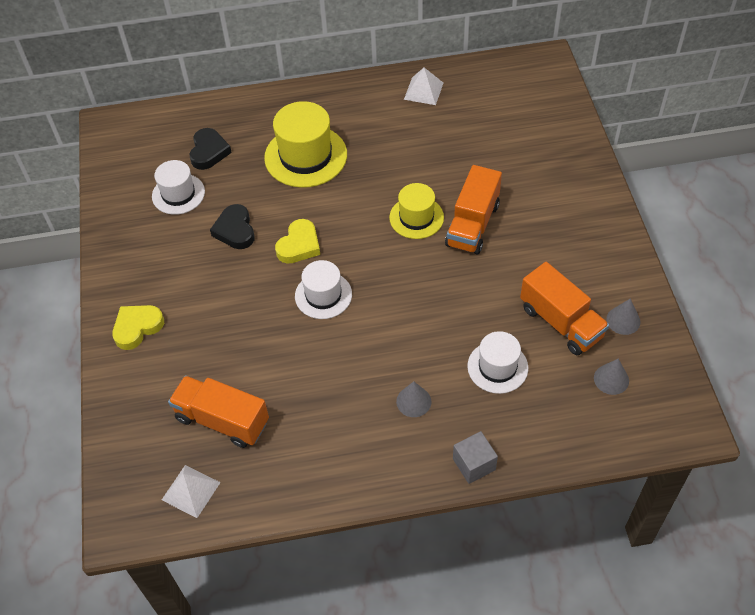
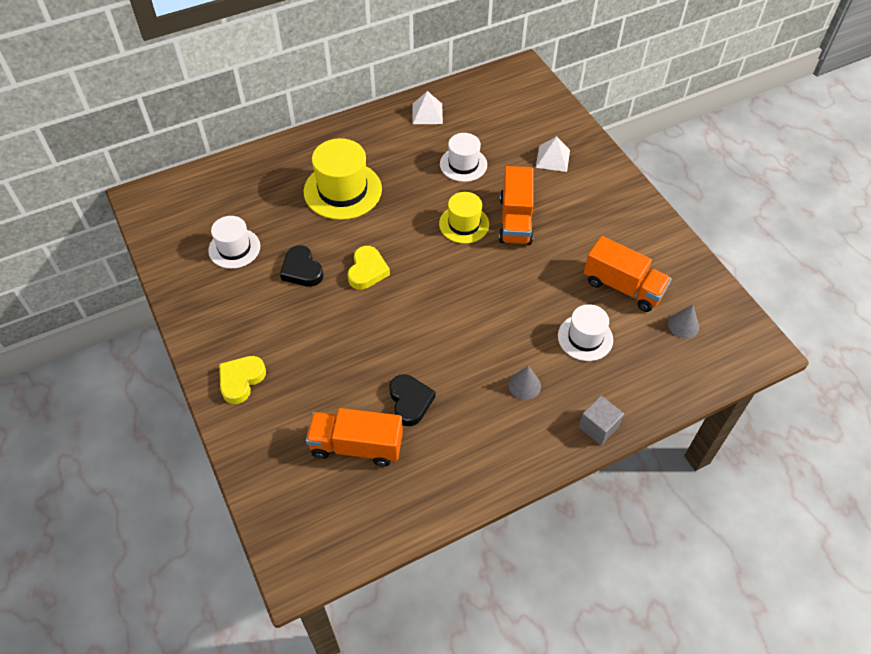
camera: 20 degrees left, 0 degrees up
white pyramid [162,465,221,518] -> white pyramid moved to [536,136,570,172]
black heart [190,128,232,170] -> black heart moved to [389,374,435,426]
white hat [295,260,352,319] -> white hat moved to [440,133,487,182]
grey cone [606,298,641,335] -> none

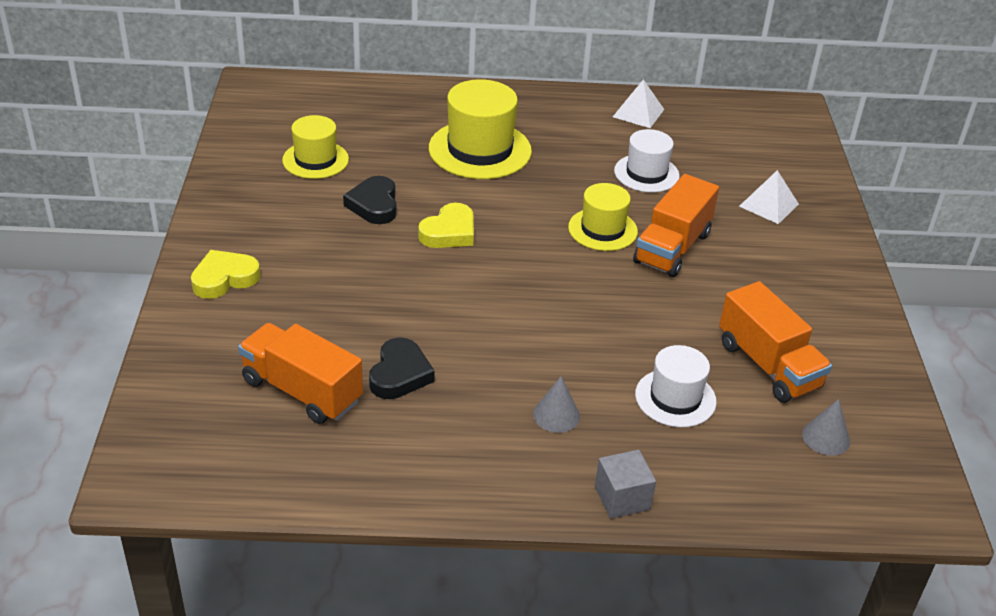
camera: 25 degrees right, 15 degrees down
white hat [208,216,260,269] -> yellow hat [282,115,349,179]

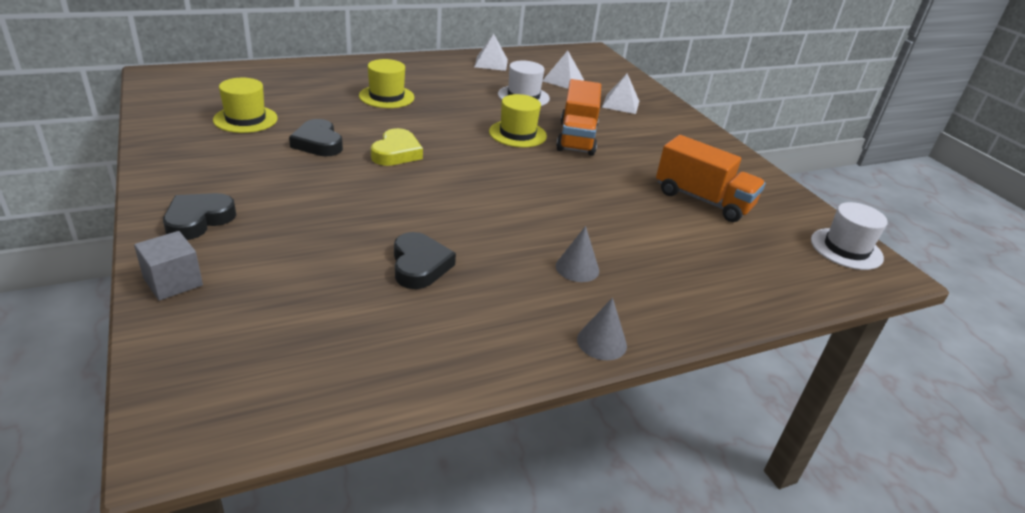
camera: 25 degrees left, 5 degrees down
yellow heart [191,250,260,299] -> black heart [163,193,236,240]
orange truck [238,323,363,424] -> none
yellow hat [429,79,532,179] -> yellow hat [359,59,414,108], size x0.63
grey cube [595,450,656,519] -> grey cube moved to [134,231,203,301]
white hat [635,345,717,428] -> white hat moved to [811,202,888,270]
grey cone [802,399,850,455] -> grey cone moved to [577,298,627,360]
none -> white pyramid [543,51,584,89]

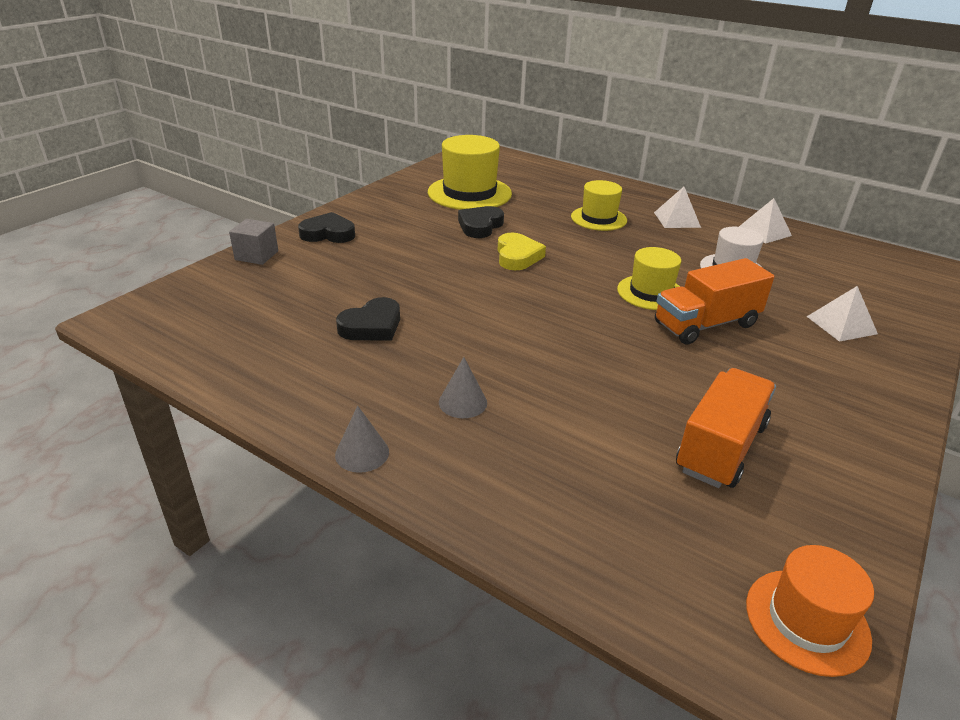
camera: 60 degrees right, 0 degrees up
yellow hat [213,78,278,133] -> yellow hat [428,135,512,210], size x1.60
yellow heart [371,128,423,166] -> yellow heart turned 75 degrees counterclockwise [498,233,546,270]
white pyramid [543,51,584,89] -> white pyramid moved to [654,187,701,228]
orange truck [656,135,765,222] -> orange truck turned 150 degrees counterclockwise [676,368,776,488]
white hat [811,202,888,270] -> orange hat [746,545,874,677]

